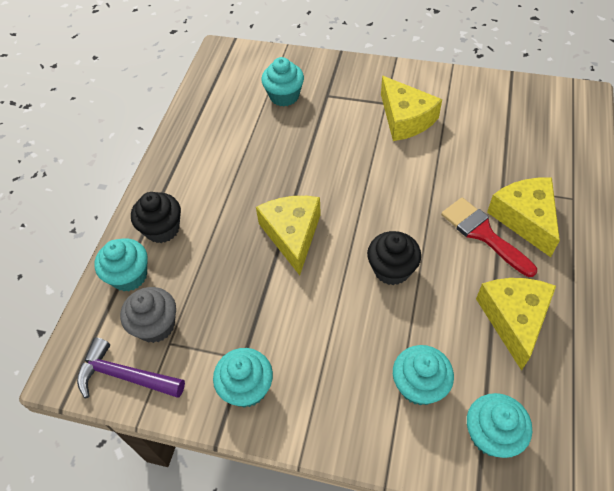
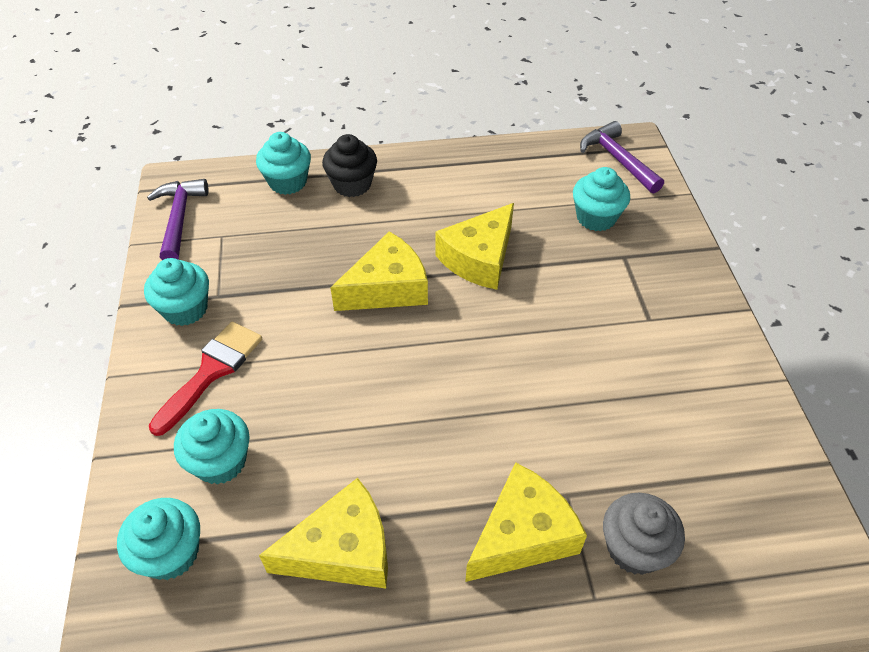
camera: 65 degrees right, 5 degrees down
grey cupcake [120,287,176,343] -> grey cupcake moved to [603,493,685,575]
black cupcake [367,231,421,285] -> none
yellow cheese [381,76,442,141] -> yellow cheese moved to [436,203,514,290]
red brush [441,197,537,277] -> red brush moved to [149,322,262,436]
none -> purple hammer [580,121,664,194]

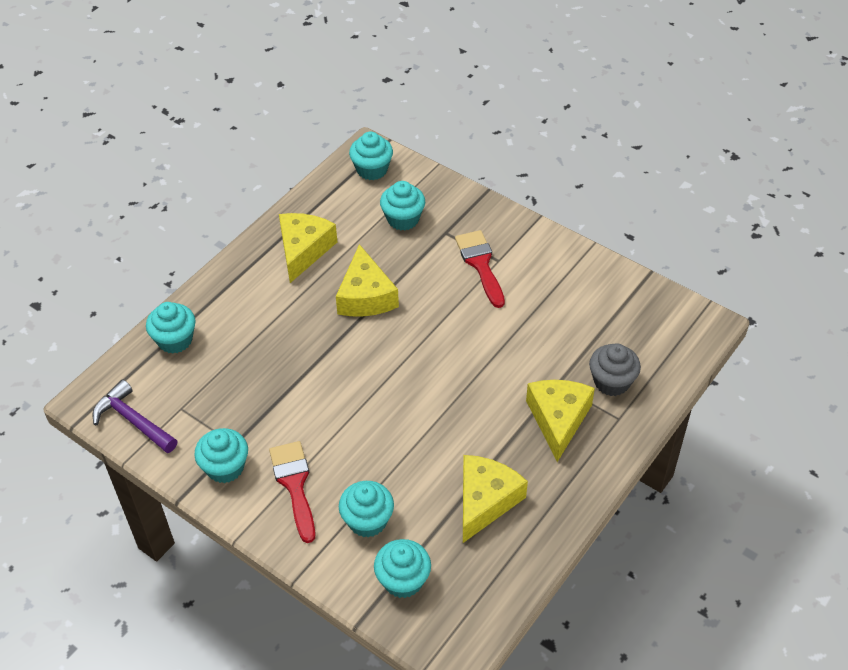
camera: 45 degrees left, 0 degrees up
black cupcake [322,134,377,197] -> none
yellow cheese [330,231,428,311] -> yellow cheese moved to [279,213,337,283]
purple hammer [580,121,664,194] -> turquoise cupcake [349,131,393,180]
none -> red brush [455,230,505,308]

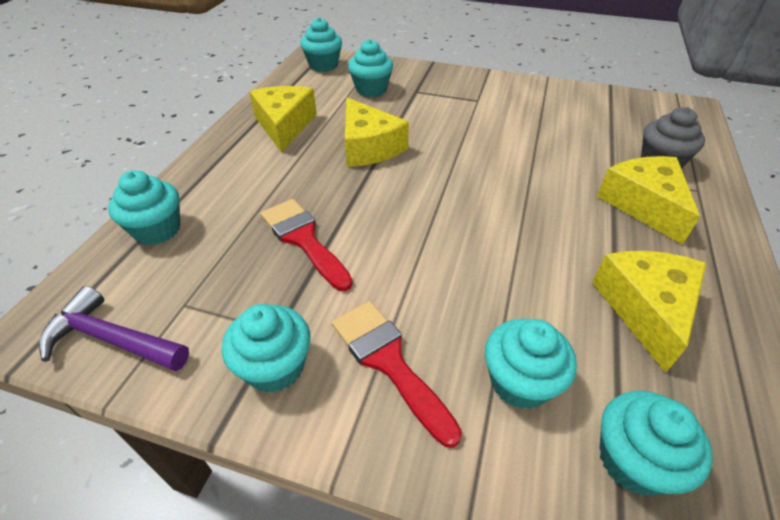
camera: 20 degrees left, 5 degrees down
red brush [455,230,505,308] -> red brush moved to [261,199,353,291]

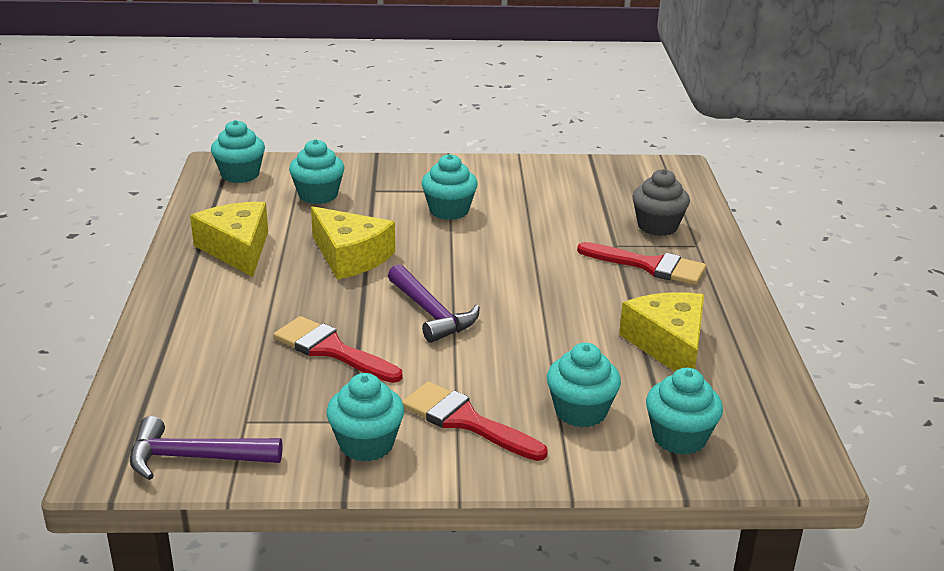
camera: 20 degrees left, 15 degrees down
turquoise cupcake [108,170,180,245] -> turquoise cupcake moved to [422,154,478,220]
yellow cheese [597,156,700,245] -> red brush [577,242,706,285]
none -> purple hammer [388,264,480,343]

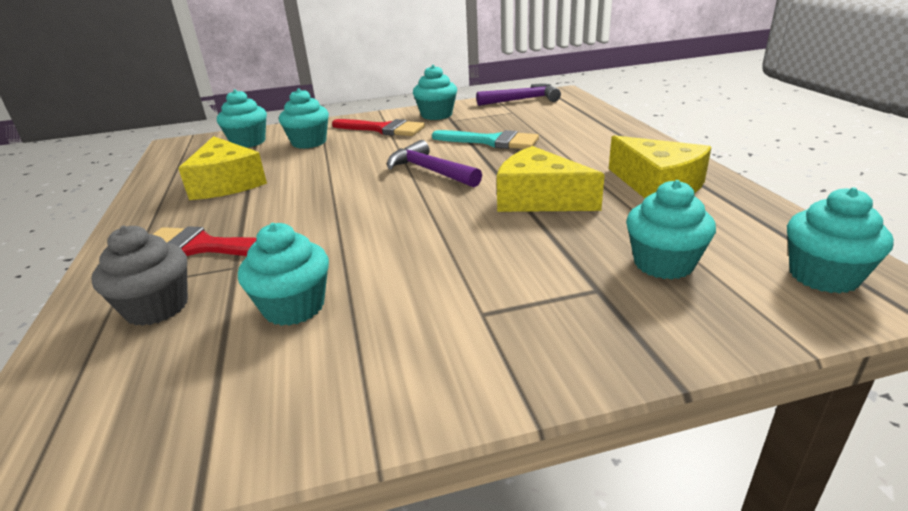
camera: 170 degrees right, 0 degrees up
red brush [273,316,402,383] -> turquoise brush [432,130,539,149]
turquoise cupcake [422,154,478,220] -> turquoise cupcake moved to [238,223,329,326]

